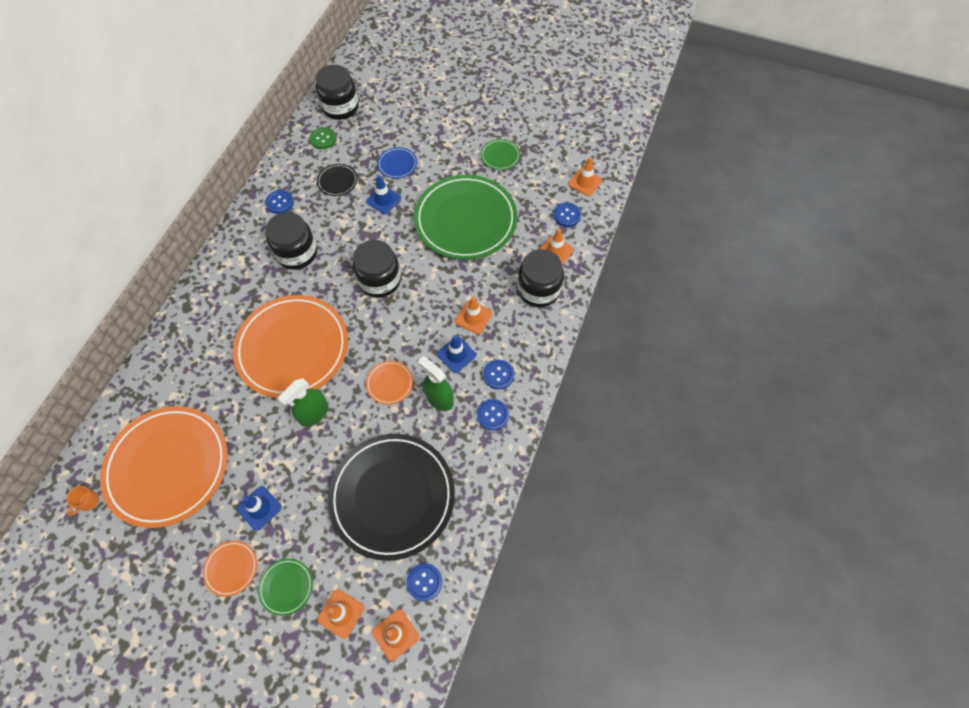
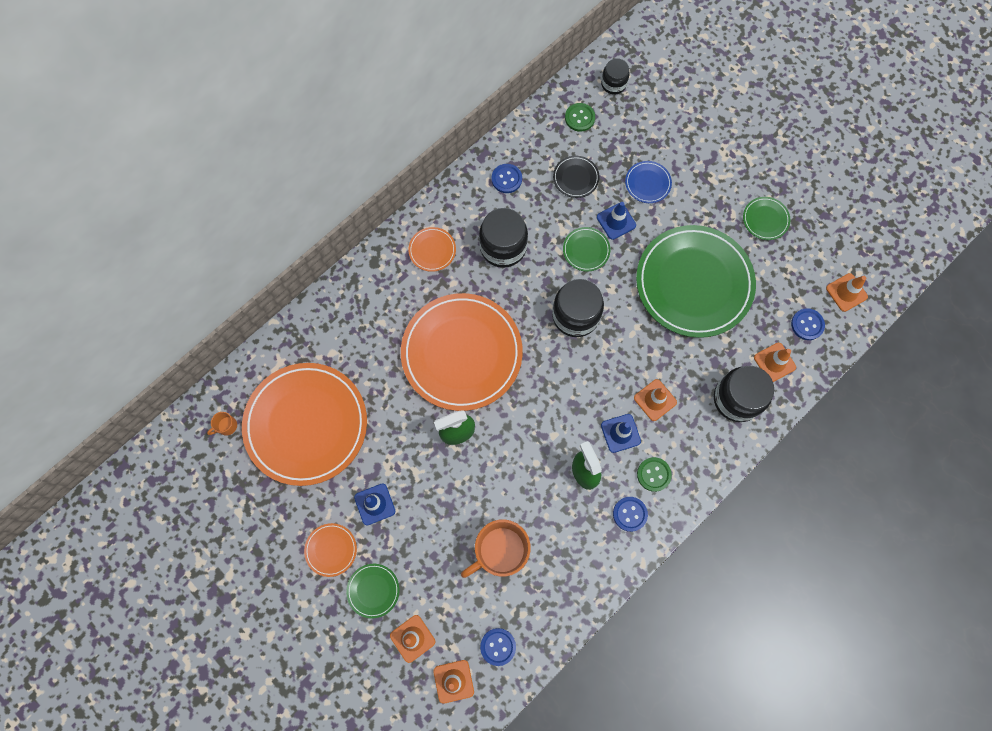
camera: 25 degrees right, 10 degrees up
black jar [315,65,359,120] -> black jar [601,58,630,95], size x0.58
black plate [328,434,455,561] -> orange mug [461,519,531,578]
orange plate [366,361,413,405] -> orange plate moved to [408,227,456,272]
blue button [483,360,514,390] -> green button [637,457,672,492]
none -> green plate [563,227,610,271]

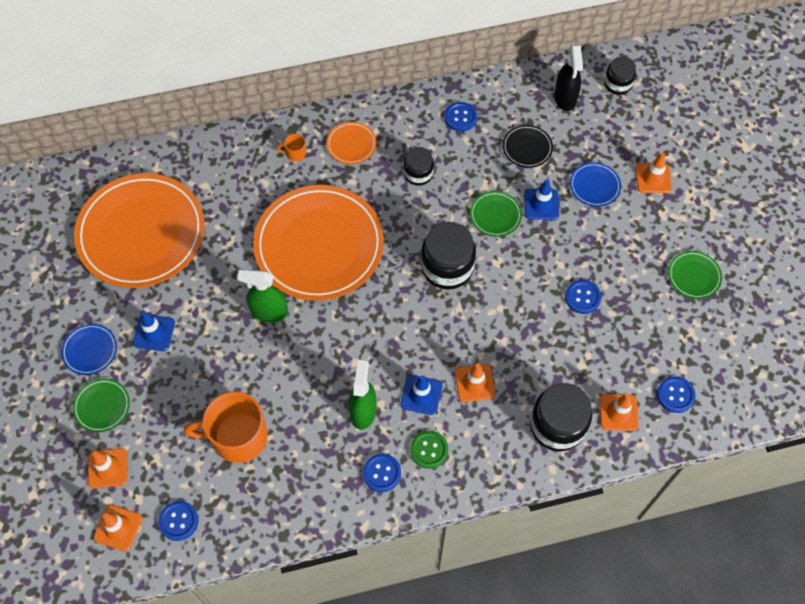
camera: 30 degrees right, 10 degrees down
orange mug [207,412,237,436] -> orange mug moved to [276,134,306,161]
orange plate [304,523,357,577] -> blue plate [61,324,117,375]
black jar [479,208,528,268] -> black jar [404,147,434,186], size x0.58
green button [565,103,595,132] -> black spray bottle [554,45,583,111]
green plate [636,225,756,338] -> blue button [565,280,601,314]
orange traffic cone [826,273,868,312] -> orange traffic cone moved to [635,153,672,193]

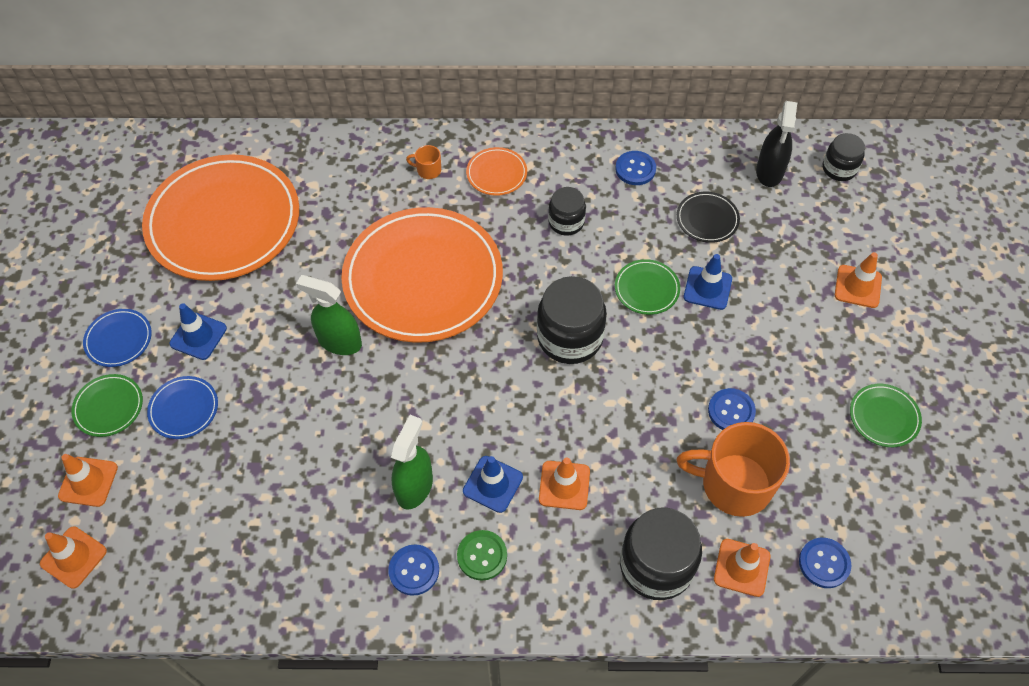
camera: 15 degrees right, 5 degrees down
blue button [158,501,198,541] -> none
orange mug [184,391,268,463] -> orange mug moved to [677,422,790,517]
blue plate [570,162,621,207] -> blue plate moved to [147,376,218,439]

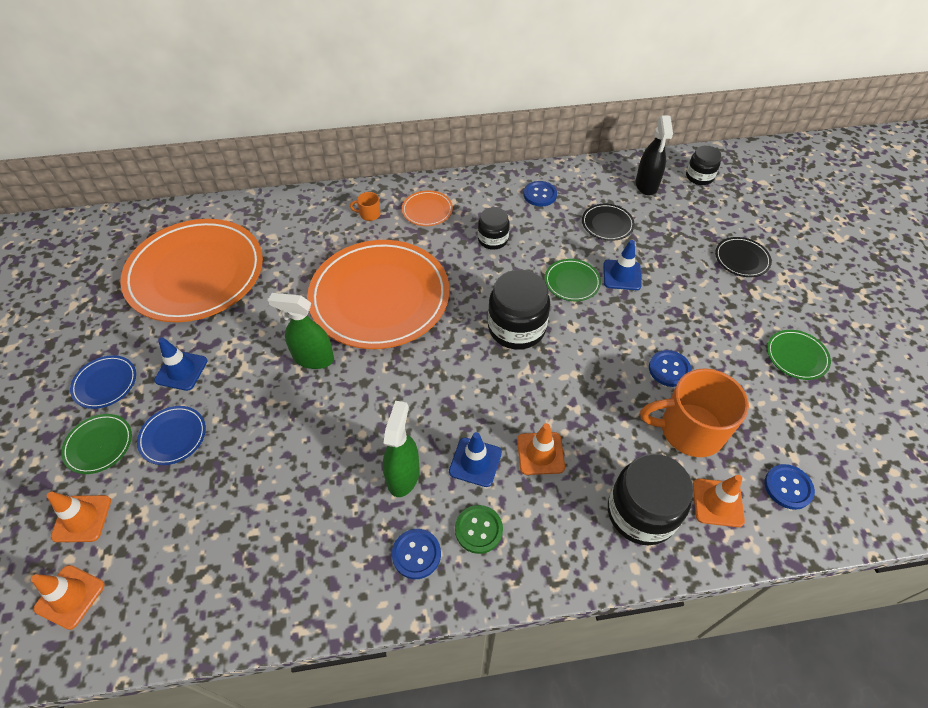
camera: 10 degrees left, 5 degrees down
orange traffic cone [835,252,882,308] -> black plate [715,237,772,277]

